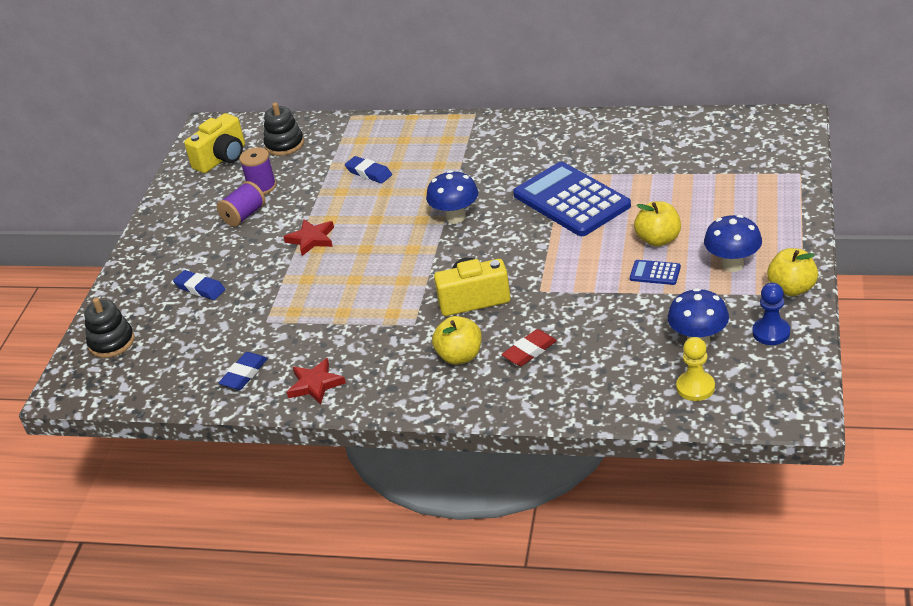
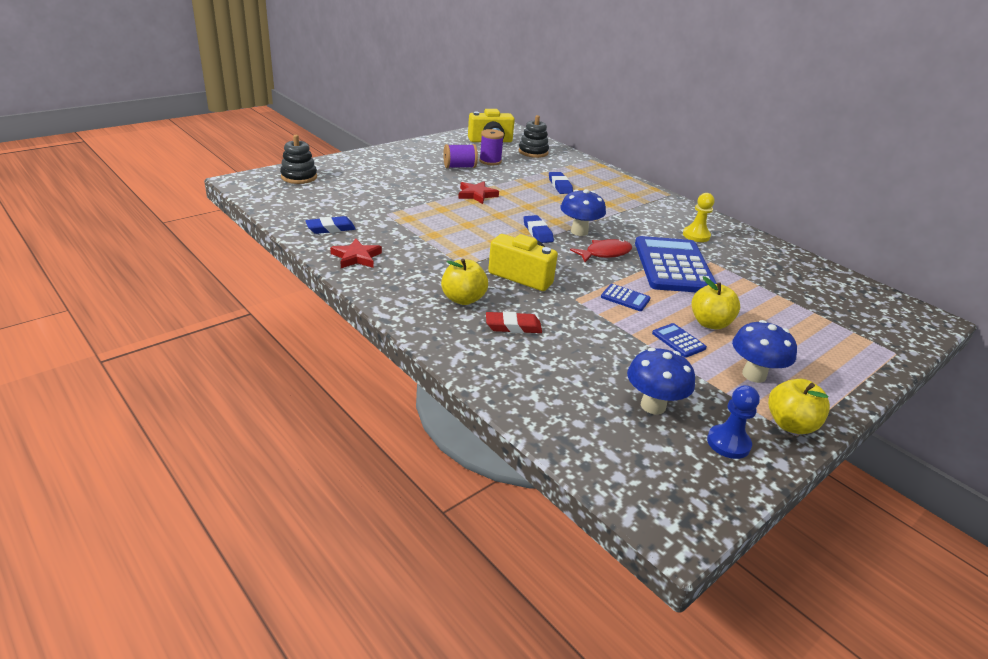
camera: 30 degrees right, 5 degrees down
blue eraser [173,270,225,300] -> blue eraser moved to [523,215,554,243]
yellow pawn [676,337,715,401] -> yellow pawn moved to [683,193,714,242]
none -> red fish [570,239,632,262]
none -> blue calculator [601,284,651,311]

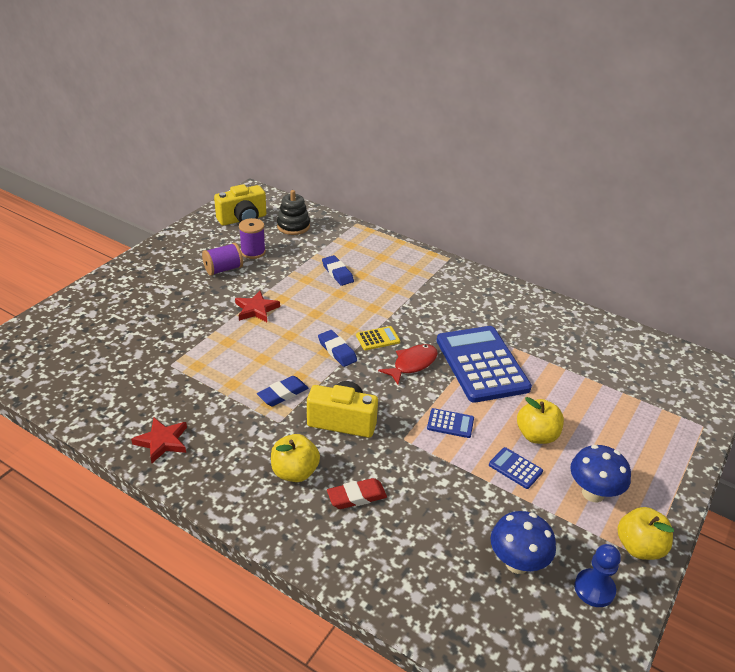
camera: 15 degrees left, 5 degrees up
black stacking toy [280,135,317,184] -> none
blue eraser [305,216,356,234] -> blue eraser moved to [257,376,308,406]
blue mushroom [560,189,606,236] -> yellow calculator [356,326,400,350]
yellow pawn [683,193,714,242] -> none

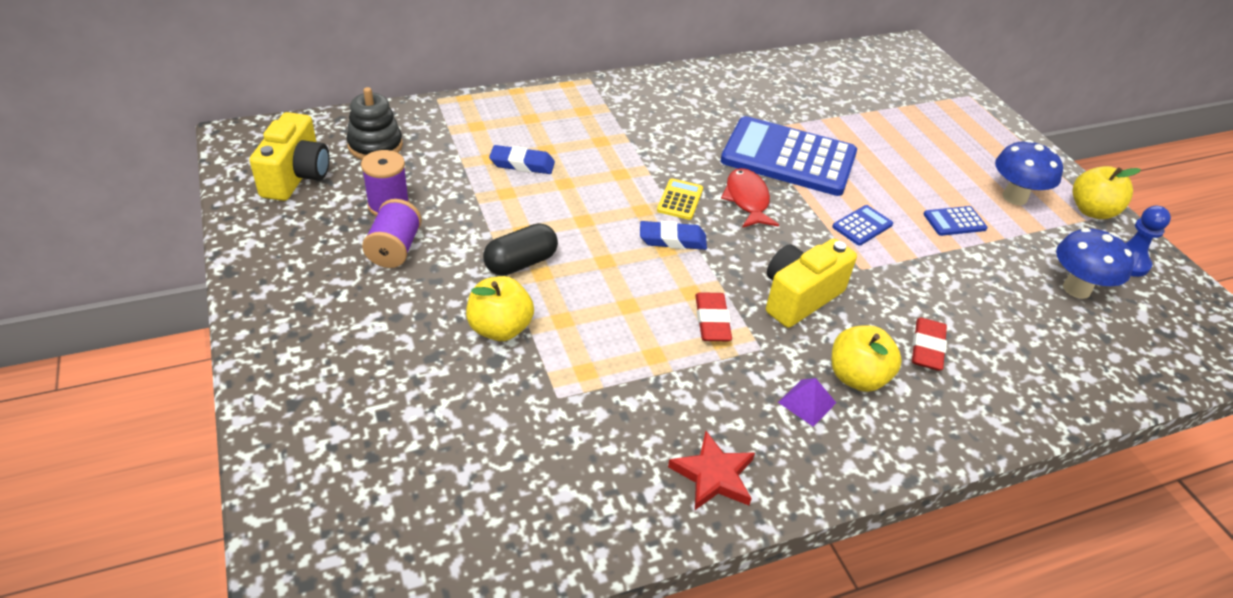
camera: 55 degrees left, 5 degrees up
red star [235,291,280,322] -> black capsule [483,223,558,276]
blue eraser [257,376,308,406] -> red eraser [695,292,732,341]
yellow apple [517,397,564,444] -> yellow apple moved to [466,276,534,341]
none -> purple pyramid [778,378,836,427]

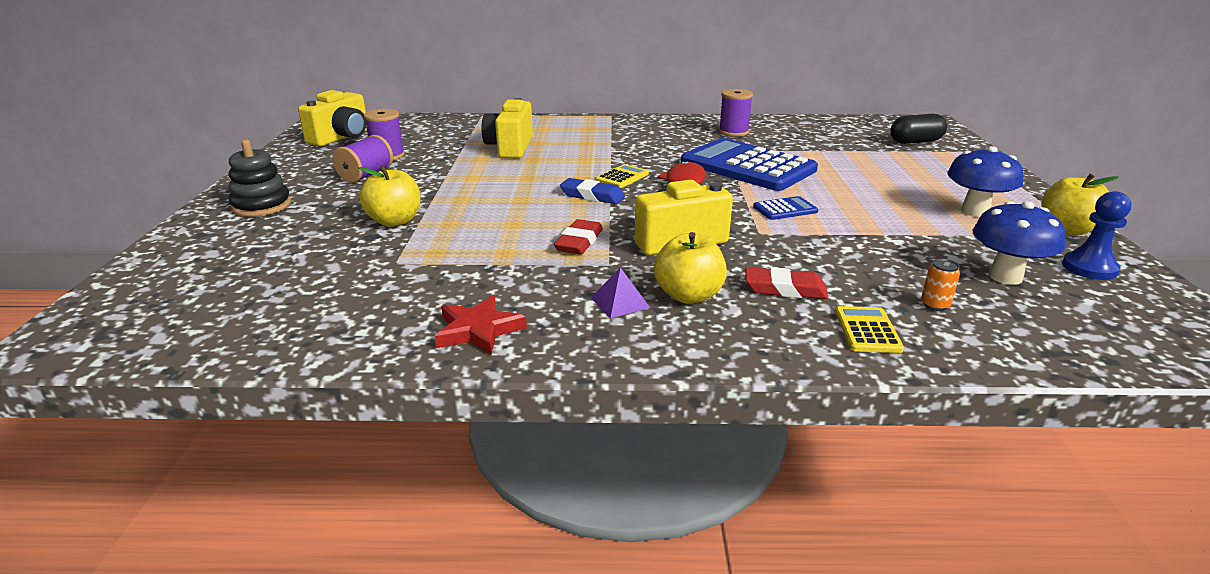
camera: 25 degrees right, 15 degrees down
black stacking toy [346,87,403,160] -> black stacking toy moved to [229,140,291,217]
black capsule [483,223,558,276] -> black capsule moved to [890,114,947,144]
blue eraser [489,145,555,174] -> yellow camera [481,98,533,158]
red eraser [912,317,947,371] -> red eraser turned 60 degrees clockwise [745,267,829,299]
blue calculator [923,206,988,236] -> none
none -> purple spool [719,89,753,137]
none -> yellow calculator [835,306,904,353]
none -> orange can [921,258,960,311]

